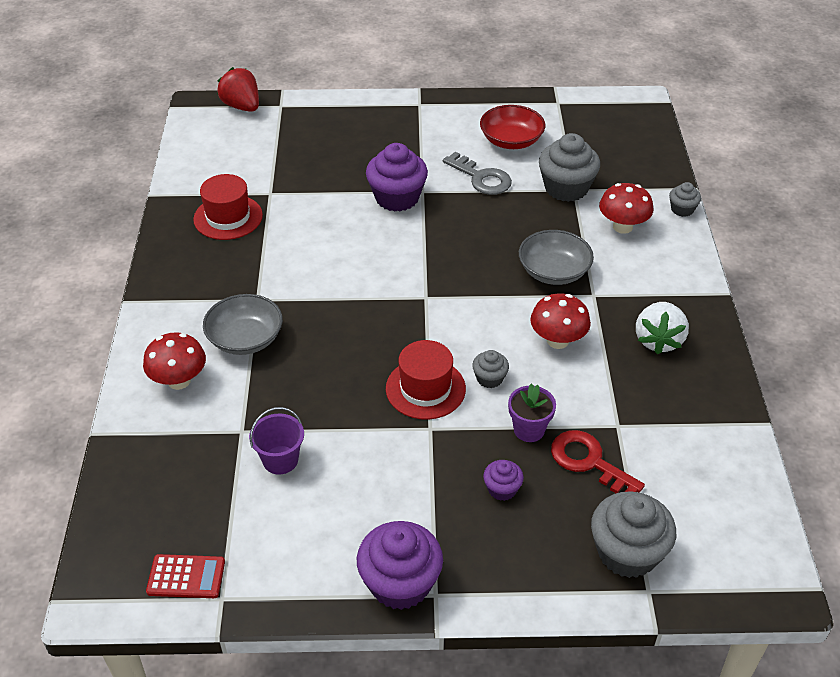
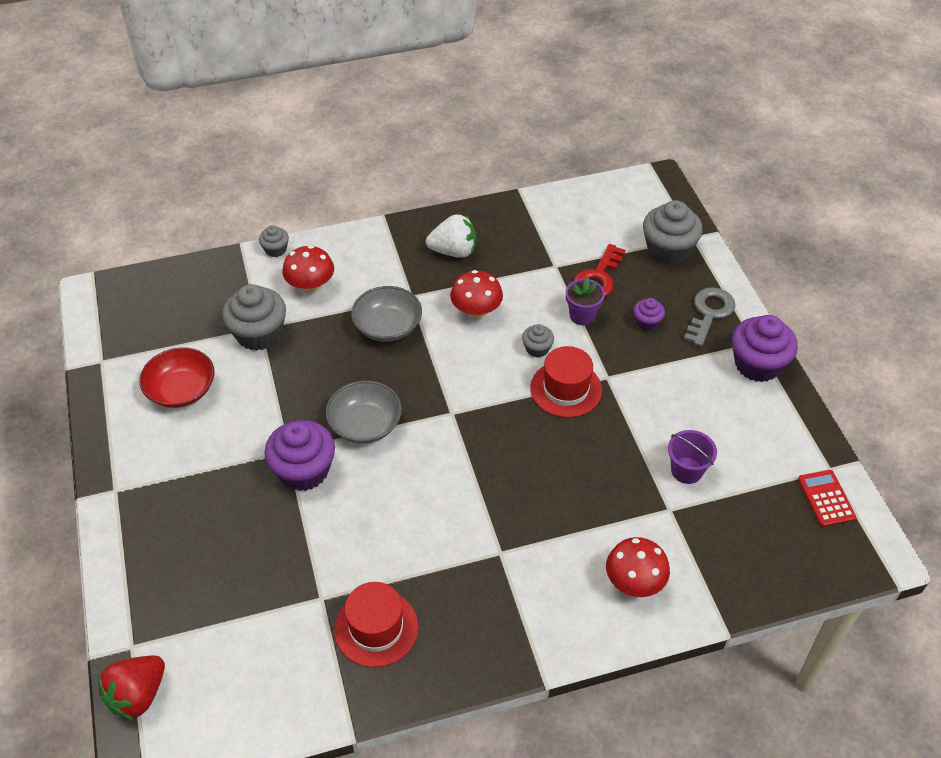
camera: 105 degrees left, 5 degrees up
grey bowl [203,294,283,355] -> grey bowl moved to [326,381,402,444]
grey key [443,152,512,195] -> grey key moved to [684,287,735,347]

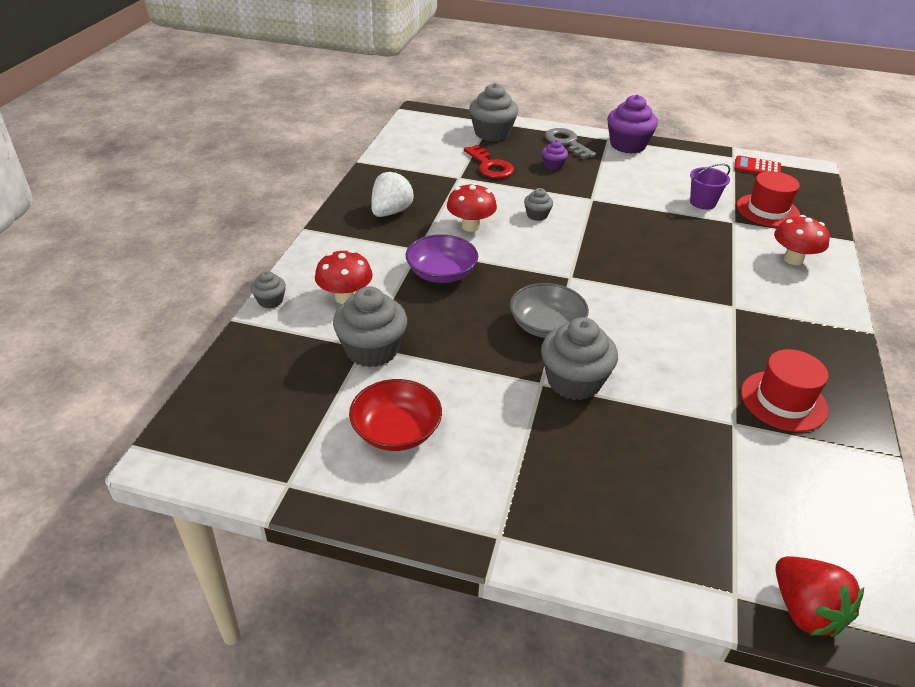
camera: 60 degrees left, 10 degrees down
purple cupcake [264,420,335,491] -> grey cupcake [541,317,618,400]
grey bowl [351,286,422,342] -> purple bowl [406,234,478,283]
red hat [530,346,602,418] -> red hat moved to [736,171,800,227]
purple flower pot [566,277,605,325] -> none

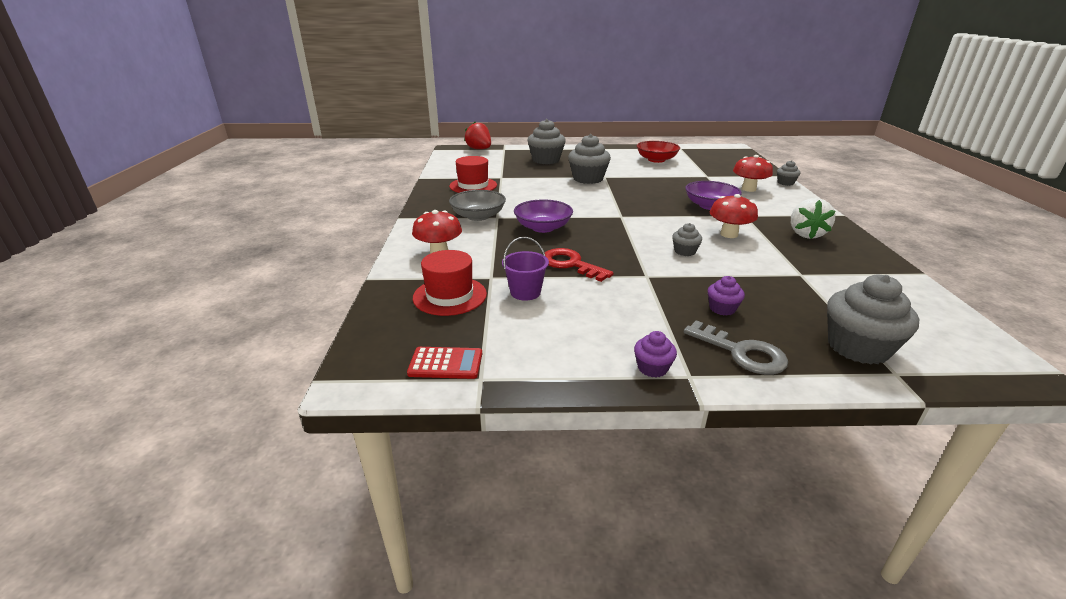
camera: 165 degrees right, 10 degrees down
grey cupcake [333,286,407,367] -> grey cupcake moved to [527,119,566,164]
red key [464,145,514,179] -> red key moved to [545,248,614,282]
grey bowl [510,283,589,338] -> grey bowl moved to [449,190,506,221]
purple cupcake [607,95,658,154] -> purple cupcake [634,331,677,377], size x0.51
none -> purple bowl [514,199,573,233]

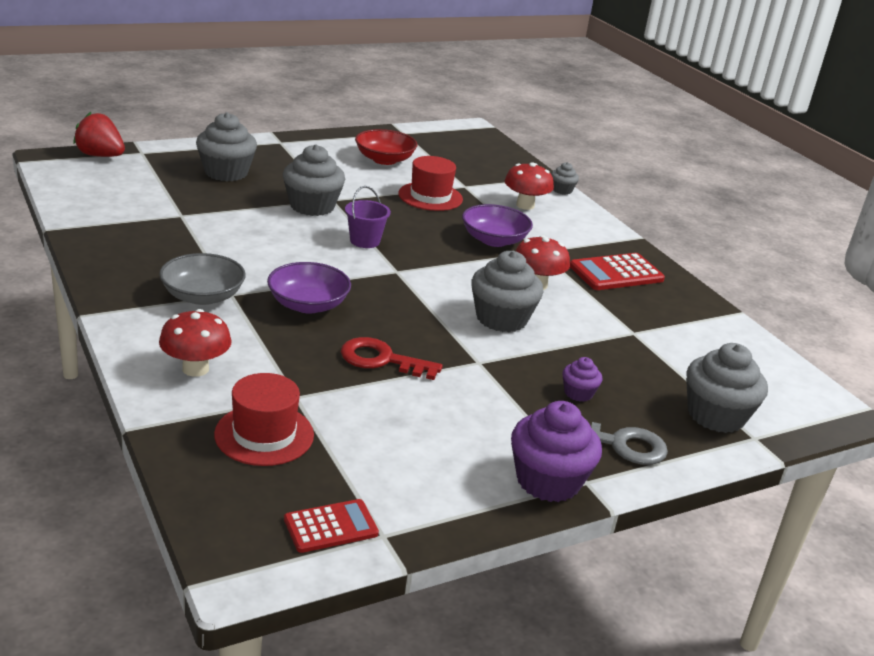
camera: 30 degrees left, 0 degrees up
red hat [449,156,497,193] -> red hat moved to [398,156,463,211]
purple bucket [502,237,549,301] -> purple bucket moved to [345,186,391,248]
purple cupcake [634,331,677,377] -> purple cupcake [511,401,602,502], size x1.98
grey cupcake [672,223,702,256] -> grey cupcake [471,251,543,332], size x1.98
white strawberry [791,198,836,239] -> red calculator [570,253,665,290]

